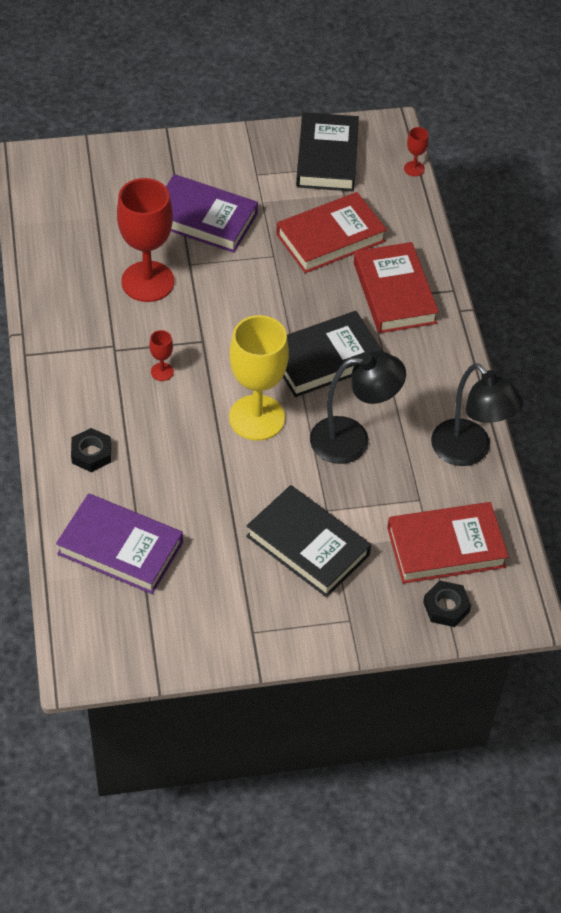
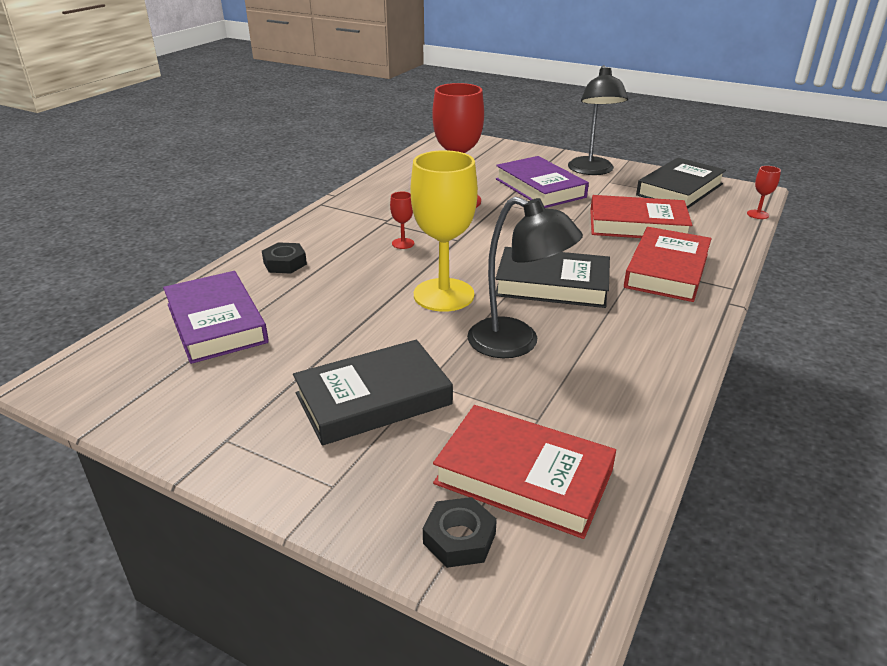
camera: 40 degrees right, 20 degrees down
black book [246,485,371,597] -> black book turned 75 degrees clockwise [293,340,453,445]
black lamp [431,363,524,466] -> black lamp moved to [568,65,628,175]

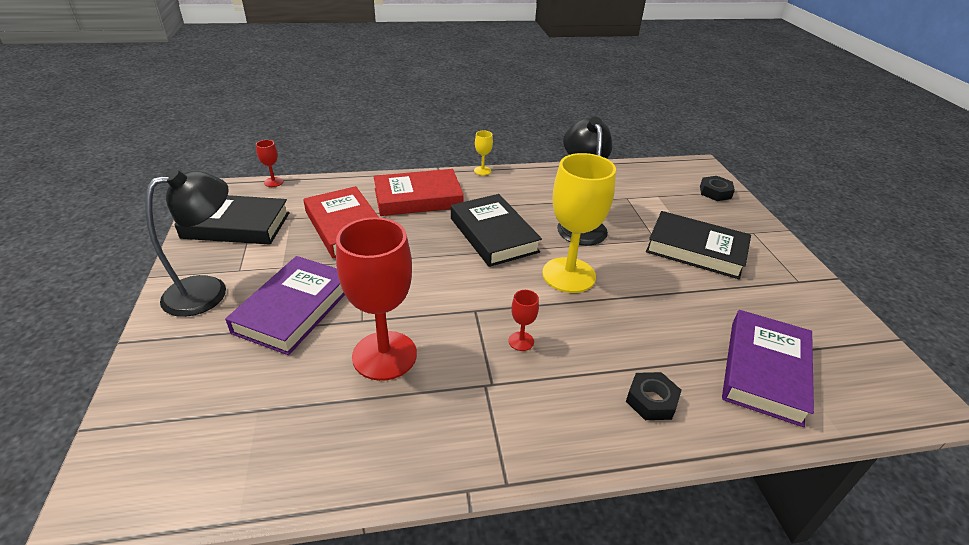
camera: 130 degrees left, 5 degrees up
red book [433,405,616,539] -> none
none -> yellow goblet [474,131,493,175]

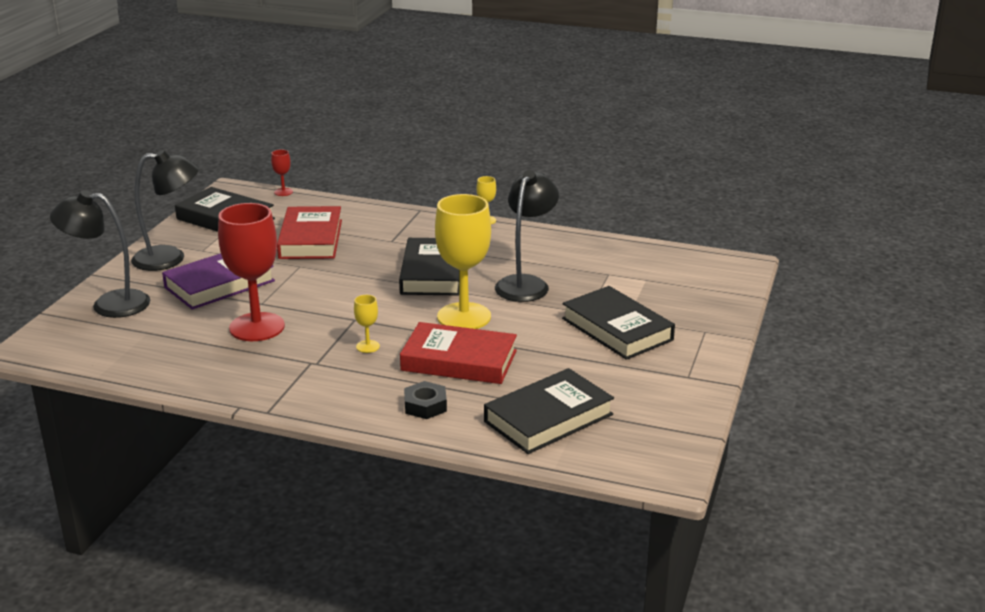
camera: 30 degrees right, 10 degrees down
red book [374,169,464,216] -> red book moved to [400,322,517,384]
red goblet [509,290,539,351] -> yellow goblet [354,295,380,353]
black nut [700,176,735,201] -> none
purple book [722,310,814,427] -> black book [484,368,614,454]
none -> black lamp [50,190,150,318]

